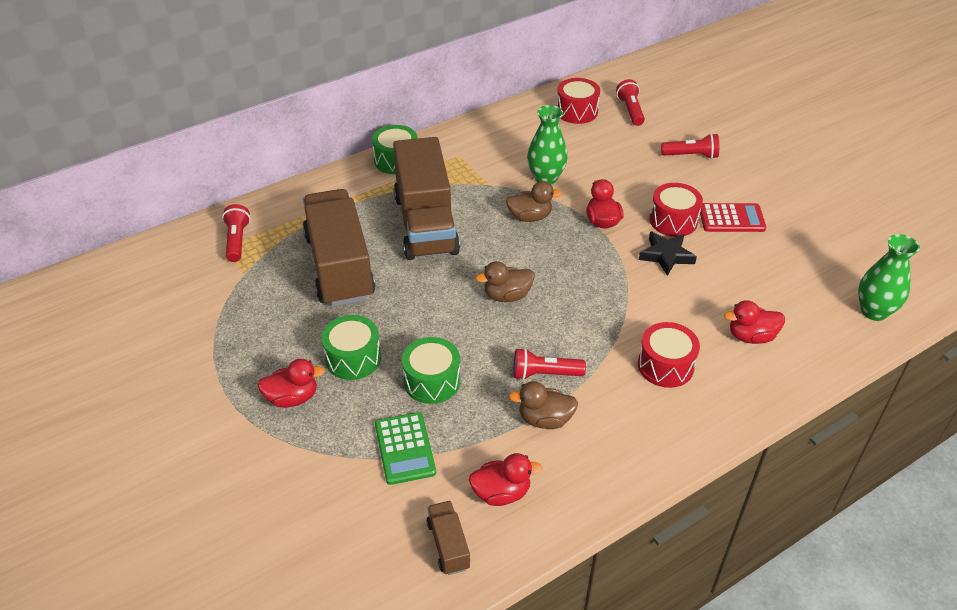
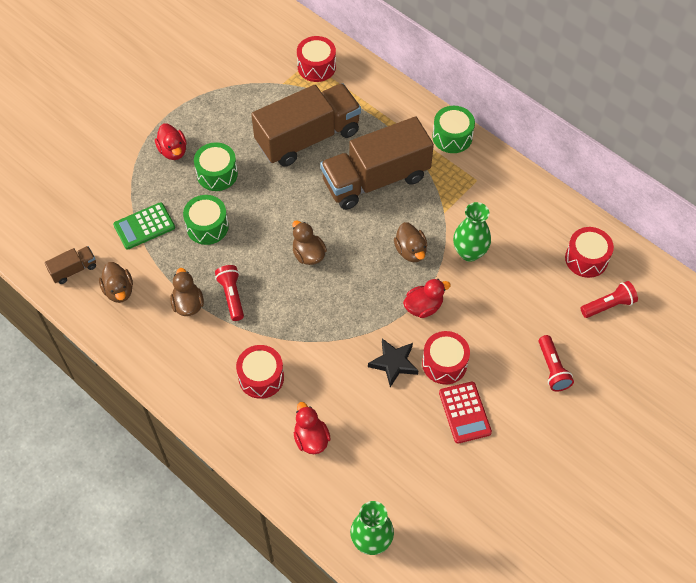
camera: 75 degrees right, 15 degrees up
red flashlight [222,204,251,262] -> red drum [297,36,336,82]
red duck [469,453,543,506] -> brown duck [99,262,133,303]

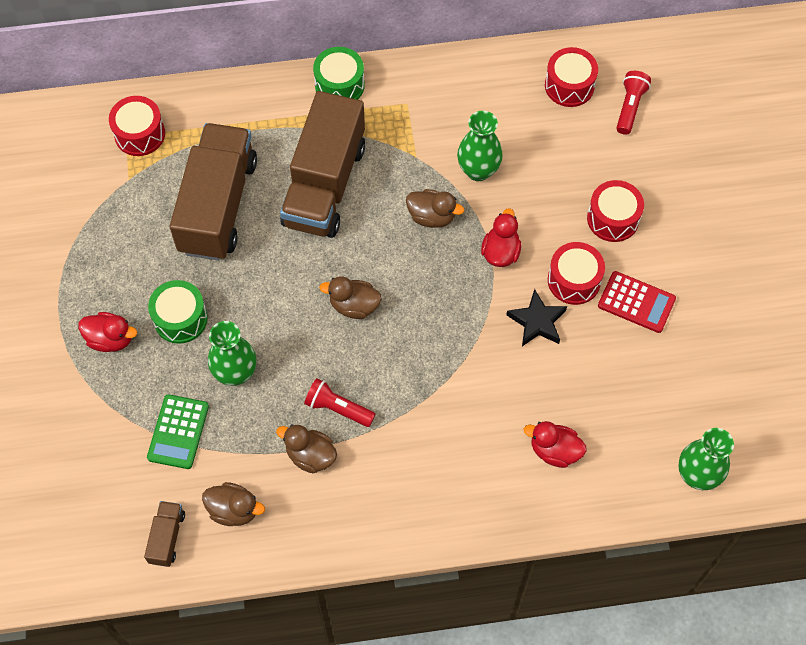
camera: 50 degrees left, 5 degrees up
green drum [183,195,229,245] -> green vase [208,321,256,386]
red drum [236,345,284,399] -> red drum moved to [587,180,644,242]
red flashlight [539,335,574,392] -> none

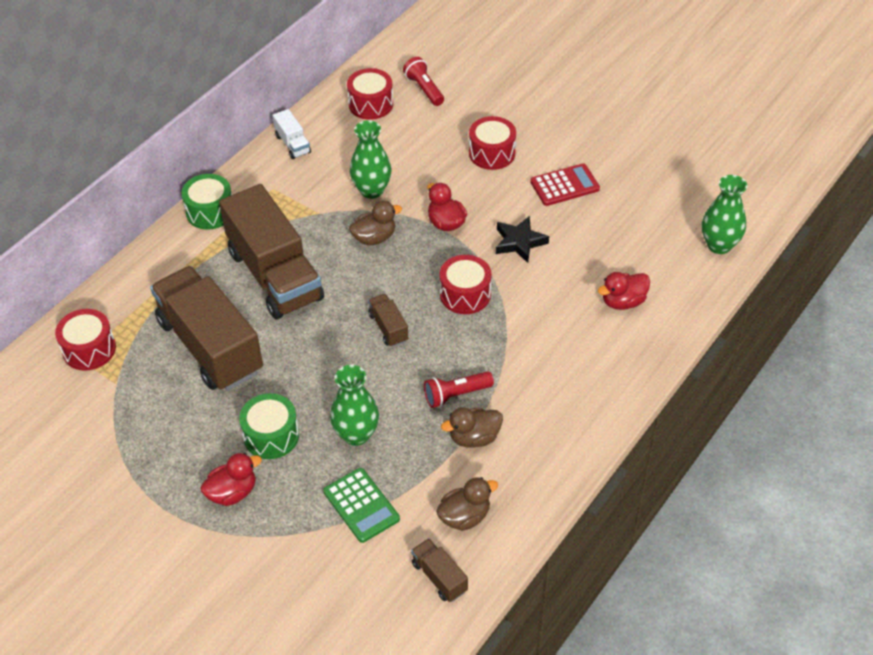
camera: 45 degrees left, 15 degrees down
brown duck [319,276,382,319] -> brown truck [368,294,408,347]
red drum [548,242,605,305] -> red drum moved to [440,255,492,314]
none -> white truck [273,109,311,159]

